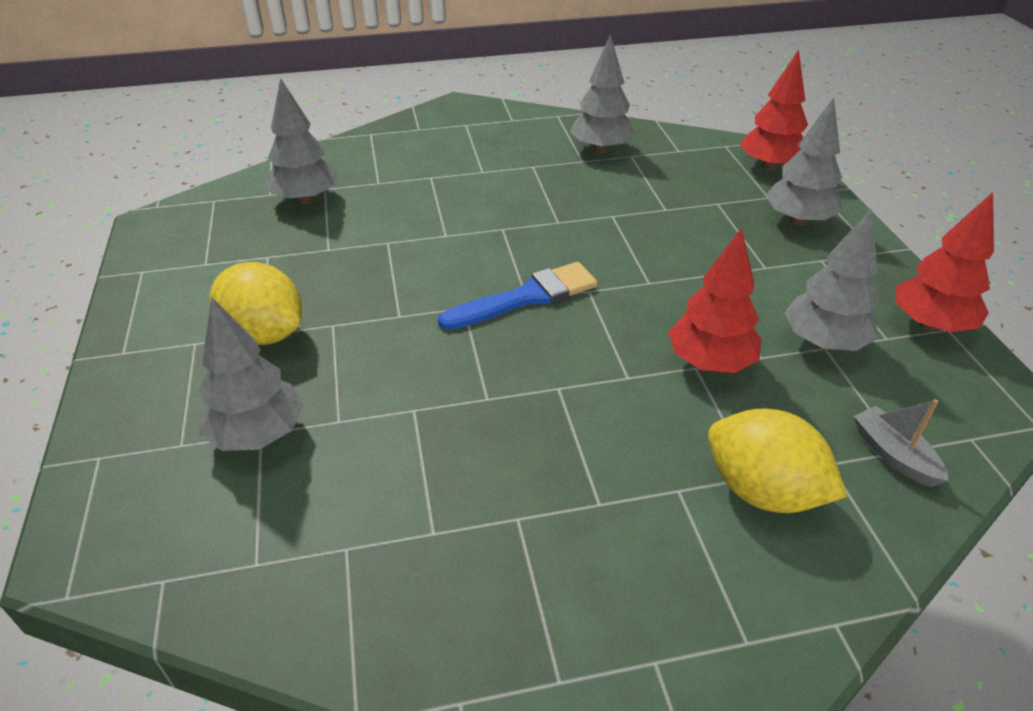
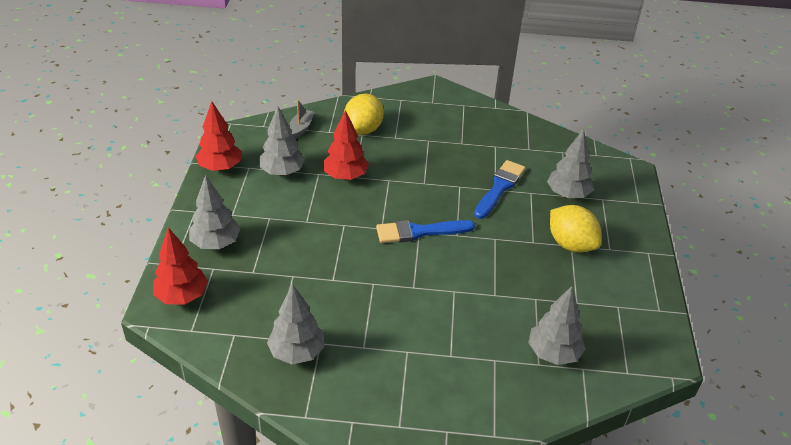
camera: 165 degrees left, 0 degrees up
yellow lemon [708,409,847,513] -> yellow lemon turned 60 degrees clockwise [344,94,384,135]
grey boat [854,399,949,487] -> grey boat turned 150 degrees counterclockwise [289,99,314,139]
none -> blue brush [474,160,526,219]

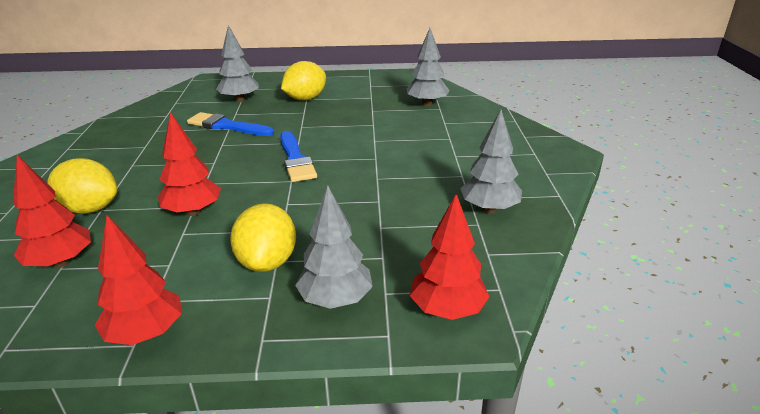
camera: 95 degrees left, 10 degrees down
grey tree [259,106,305,176] -> none
grey boat [289,99,314,139] -> red tree [13,155,91,268]
none -> yellow lemon [230,203,296,272]

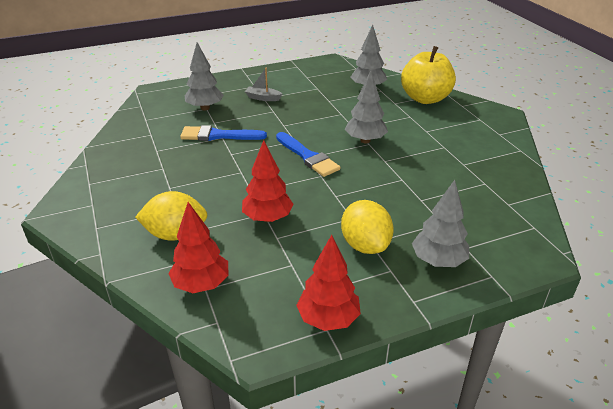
camera: 20 degrees left, 5 degrees up
yellow lemon [281,61,326,101] -> grey boat [245,68,282,101]
red tree [410,194,490,320] -> none
grey tree [460,110,522,213] -> grey tree moved to [345,71,388,143]
none -> yellow apple [401,46,456,104]

